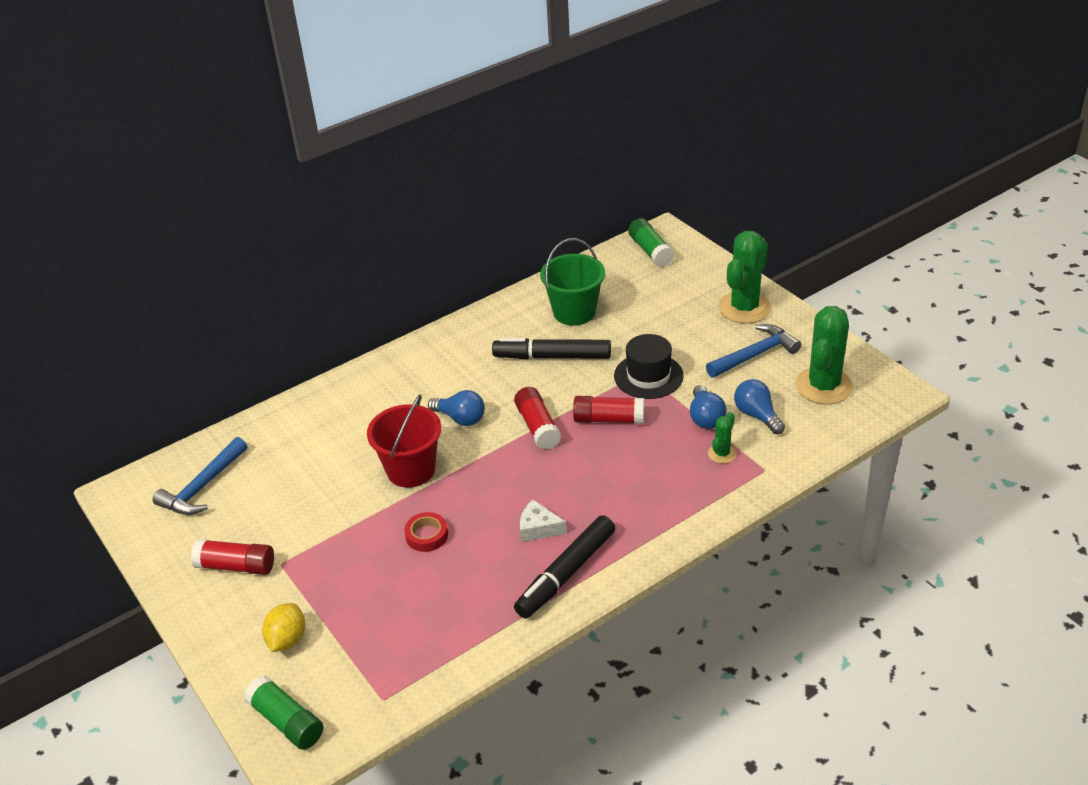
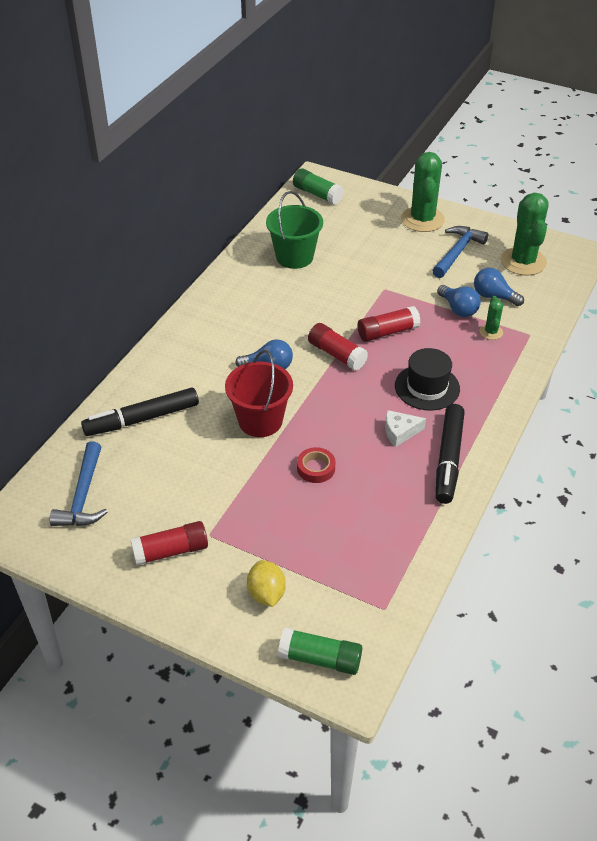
camera: 30 degrees left, 5 degrees up
black marker [492,338,611,359] -> black marker moved to [81,387,199,436]
black hat [614,334,684,399] -> black hat moved to [395,348,460,411]

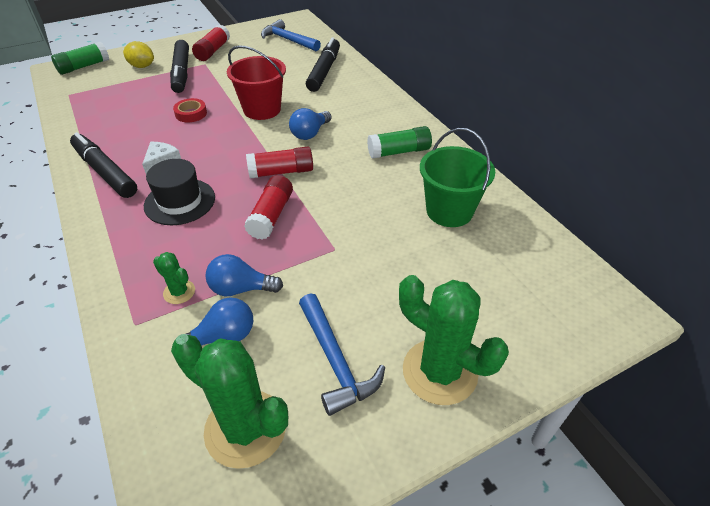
camera: 125 degrees right, 0 degrees up
green glue stick [293,168,344,205] -> green glue stick moved to [367,126,432,159]
none -> black marker [170,40,189,93]

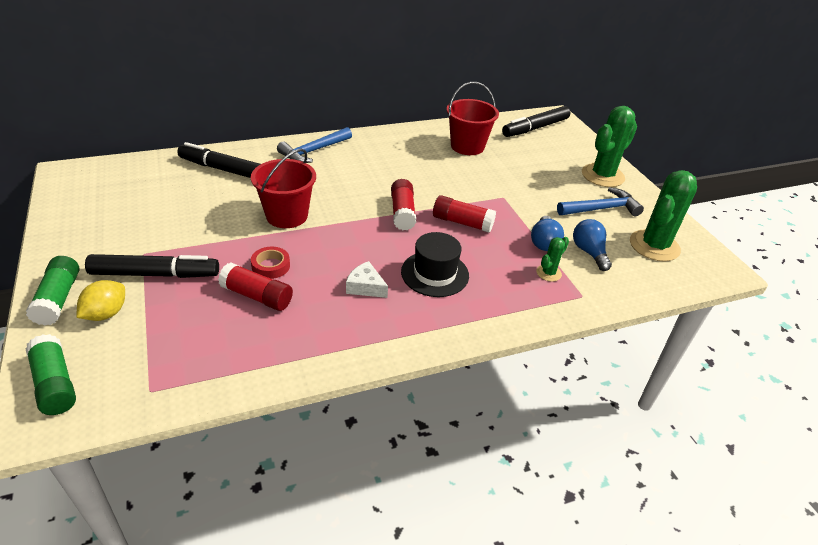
camera: 85 degrees left, 5 degrees down
black marker [70,132,137,198] -> black marker moved to [502,106,570,137]
red glue stick [192,25,230,61] -> red glue stick moved to [218,262,293,311]
blue hammer [261,19,321,51] -> blue hammer moved to [277,127,352,163]
blue light bulb [289,108,332,140] -> none
green glue stick [367,126,432,159] -> green glue stick moved to [26,256,79,326]
green bucket [420,128,495,227] -> red bucket [447,82,499,155]

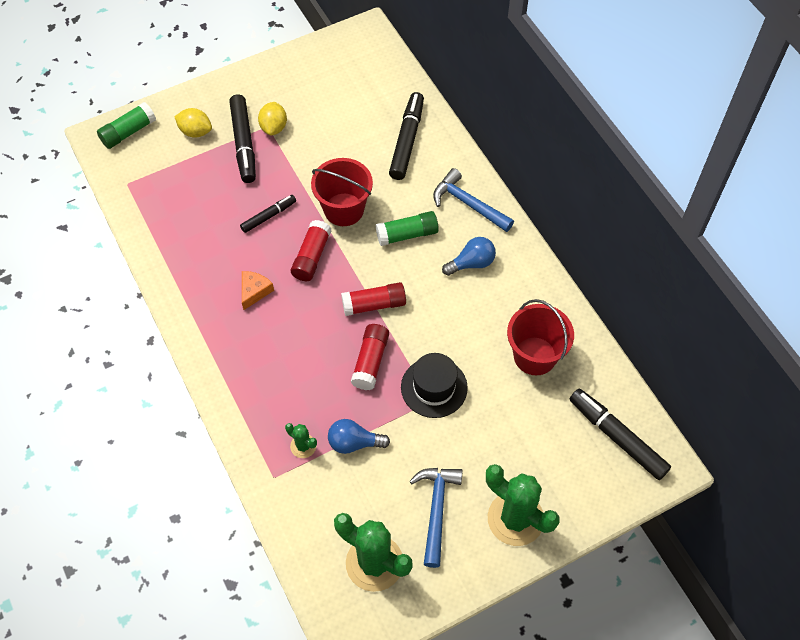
camera: 85 degrees right, 20 degrees up
green glue stick [26,256,79,326] -> green glue stick moved to [376,211,439,246]
red glue stick [218,262,293,311] -> red glue stick moved to [291,220,331,281]
red tape [251,247,290,279] -> black marker [240,195,296,233]
white cheese [346,261,388,298] -> orange cheese [242,271,274,310]
black hat [401,232,469,297] -> black hat moved to [401,353,468,418]
blue hammer [557,187,644,216] -> blue hammer turned 150 degrees counterclockwise [410,468,463,568]
blue light bulb [573,219,612,271] -> blue light bulb moved to [442,237,496,276]
none -> yellow lemon [258,102,287,135]

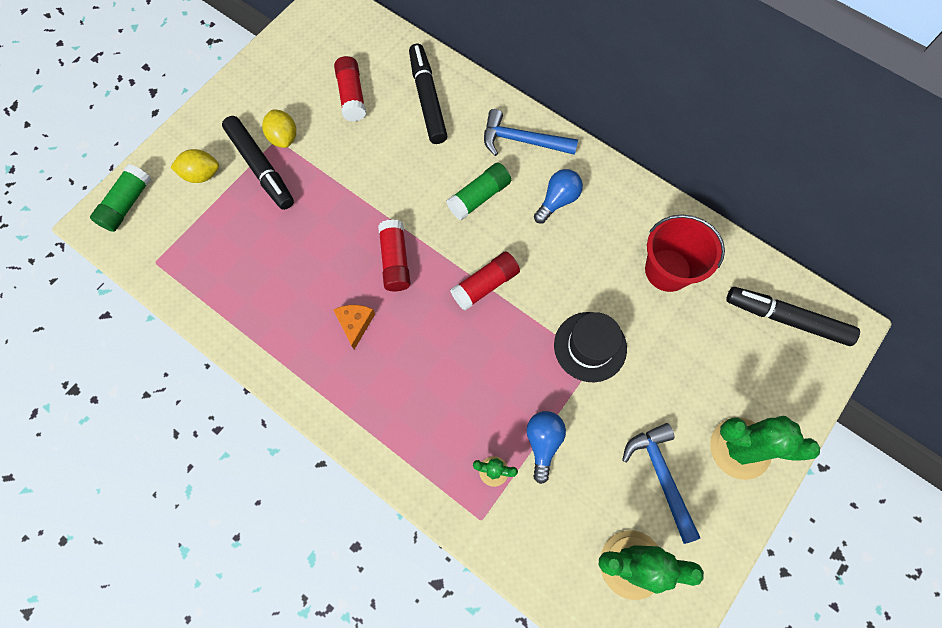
camera: 25 degrees left, 10 degrees up
black marker [240,195,296,233] -> none
red bucket [311,158,373,226] -> none
blue light bulb [328,419,390,454] -> blue light bulb turned 120 degrees clockwise [527,411,566,484]
red glue stick [351,324,389,390] -> red glue stick moved to [334,56,366,122]

